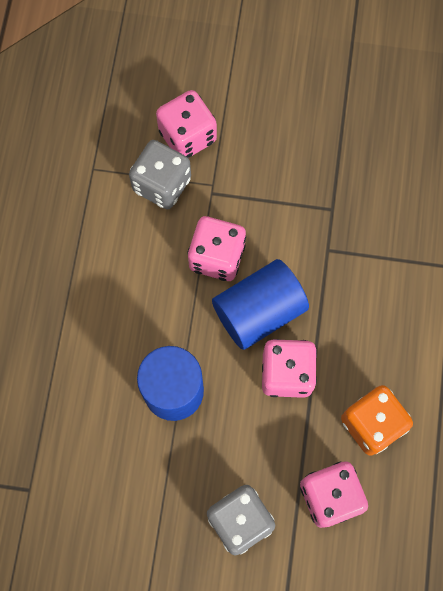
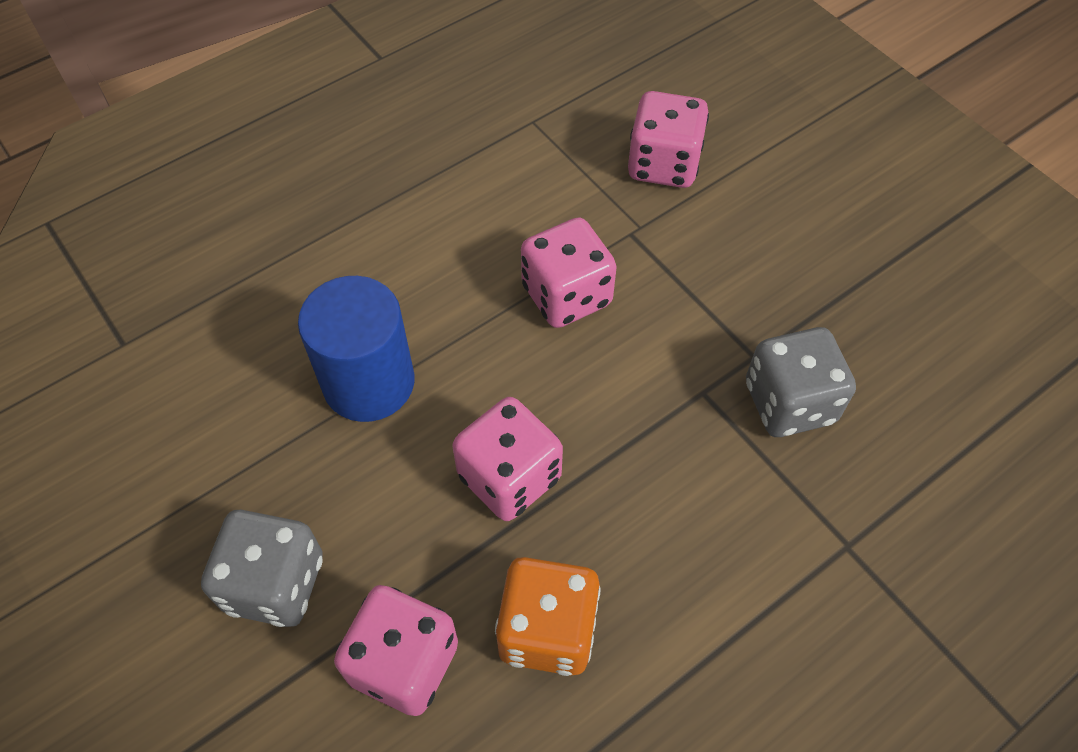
camera: 45 degrees right, 15 degrees down
grey dice [129,140,191,209] -> grey dice moved to [746,327,856,437]
blue cylinder [212,259,309,350] -> none

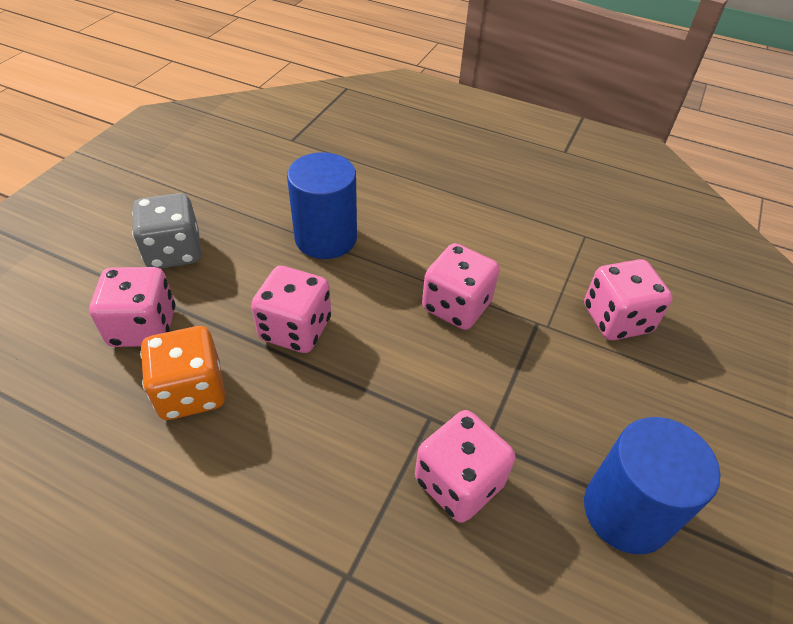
camera: 60 degrees right, 10 degrees down
grey dice [746,327,856,437] -> pink dice [415,410,515,523]
none -> blue cylinder [584,417,720,554]

